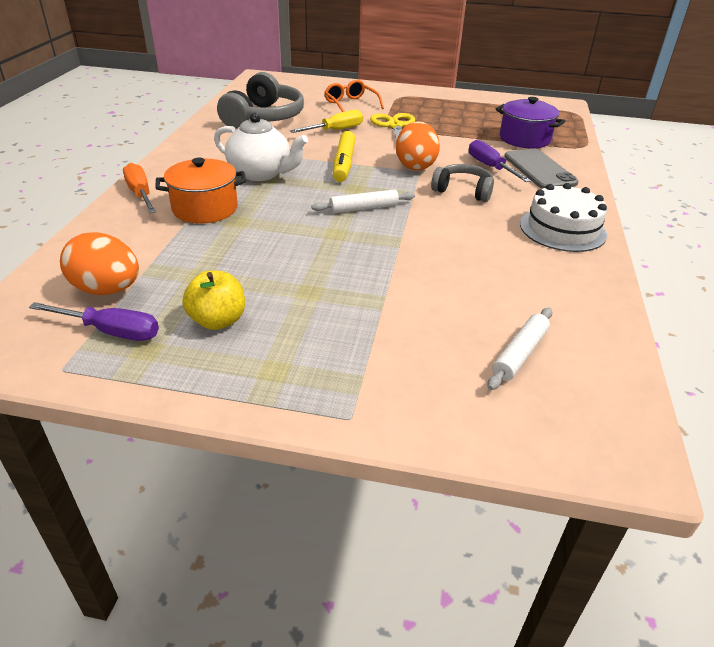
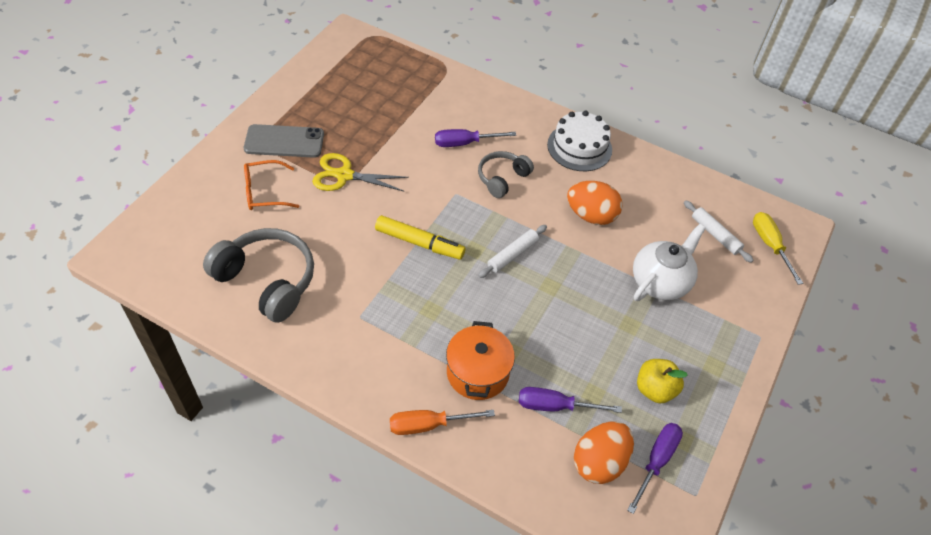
camera: 75 degrees left, 15 degrees up
white teapot [214,113,308,181] -> white teapot moved to [633,224,706,301]
yellow screwdriver [290,110,363,133] -> yellow screwdriver moved to [753,212,803,285]
white rolling pin [311,189,415,213] -> white rolling pin turned 45 degrees clockwise [478,225,547,278]
orange egg [396,121,440,170] -> orange egg moved to [567,181,622,225]
purple pot [496,97,565,148] -> none
grey phone [504,149,579,189] -> grey phone moved to [244,124,324,158]
none -> purple screwdriver [519,387,622,413]

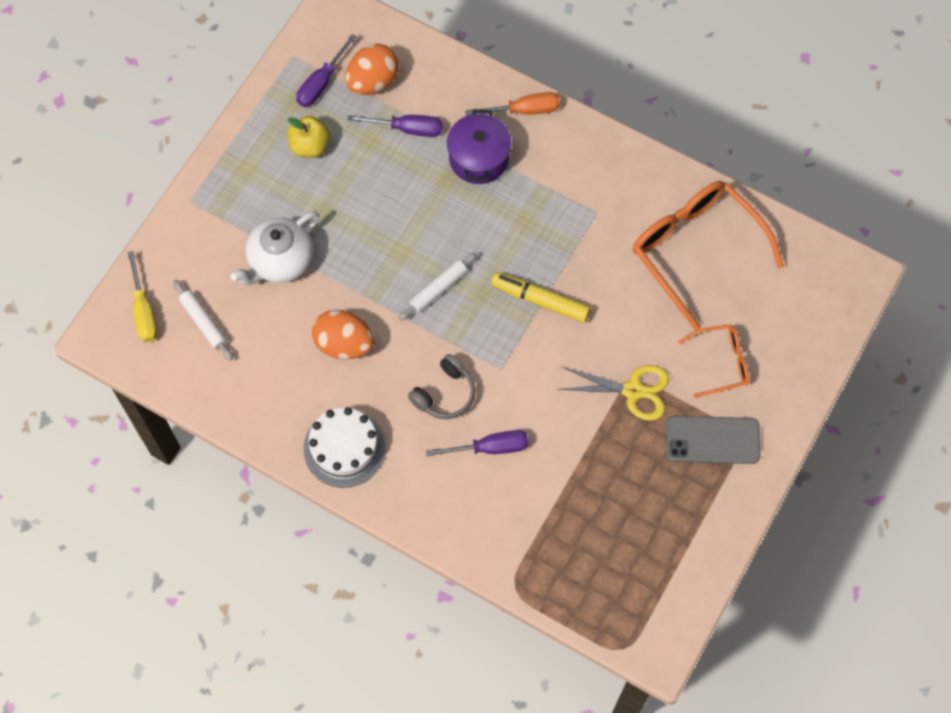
camera: 175 degrees left, 15 degrees up
grey headphones [203,228,314,323] -> orange glasses [633,181,784,330]
orange pot [446,321,515,400] -> purple pot [447,109,511,184]

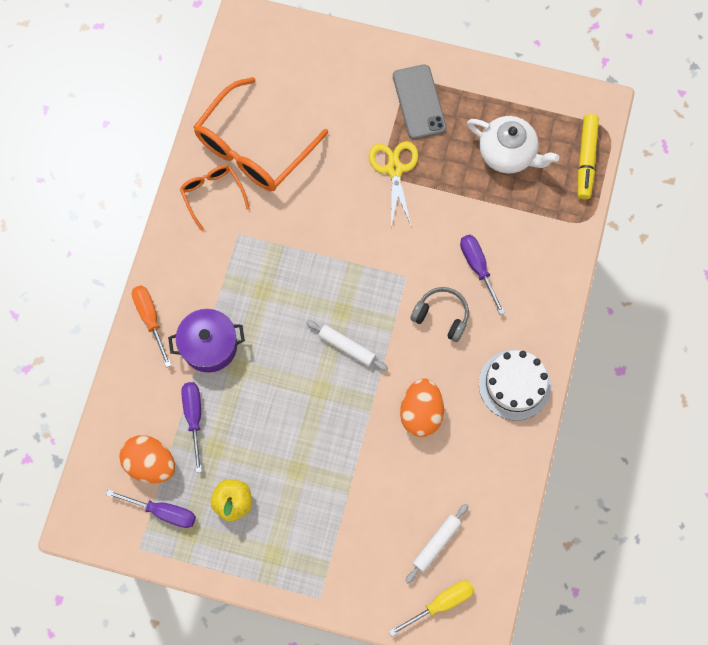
camera: 105 degrees left, 5 degrees up
white teapot [231,211,320,285] -> white teapot moved to [467,116,559,174]
yellow marker [491,272,591,323] -> yellow marker moved to [578,114,599,199]
orange glasses [679,324,749,398] -> orange glasses moved to [180,165,250,231]

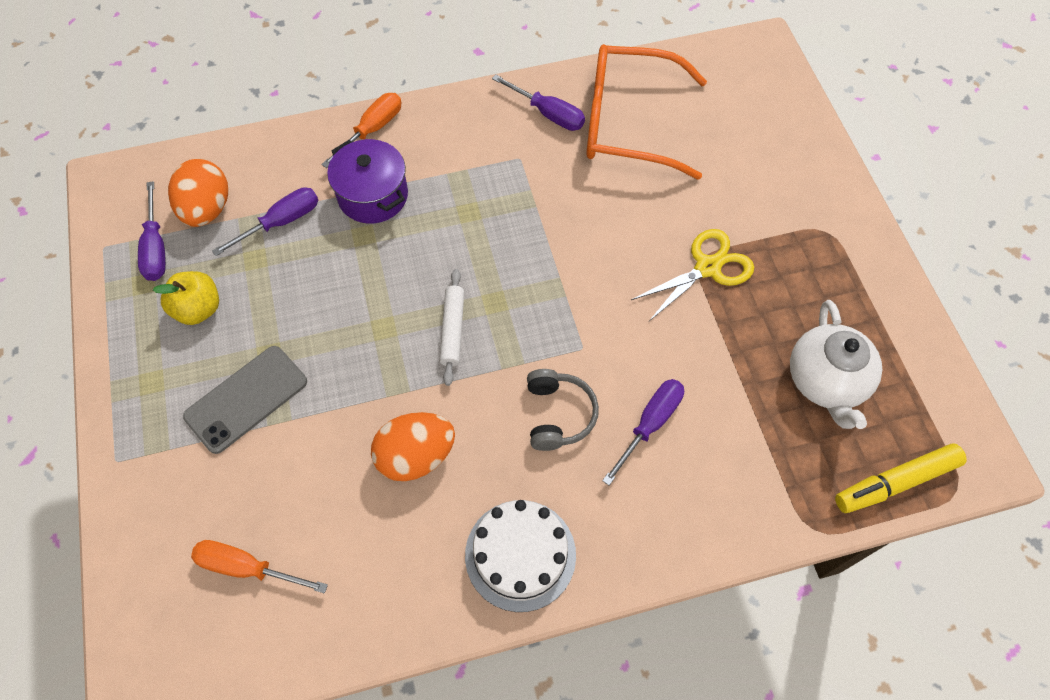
camera: 60 degrees right, 10 degrees down
orange glasses [180,165,250,231] -> purple screwdriver [492,75,585,131]
yellow screwdriver [389,580,474,636] -> none
grey phone [393,64,447,139] -> grey phone moved to [183,346,307,454]
white rolling pin [405,504,468,583] -> orange screwdriver [191,540,328,594]

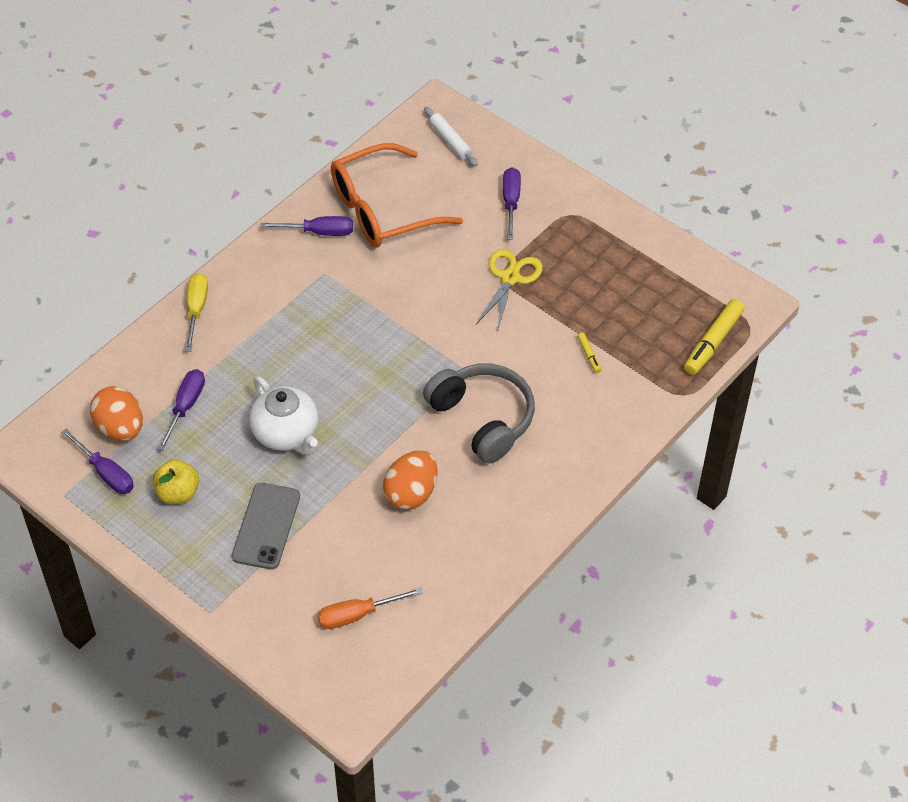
camera: 35 degrees left, 10 degrees down
orange screwdriver [321,93,401,168] -> yellow screwdriver [185,273,208,352]
purple pot [327,139,408,224] -> none
white rolling pin [440,269,464,386] -> white rolling pin moved to [424,107,478,167]
white cake [465,500,576,612] -> none
grey headphones [527,369,599,451] -> grey headphones [423,363,535,464], size x1.70
purple screwdriver [602,379,684,485] -> purple screwdriver moved to [503,167,521,240]
white teapot [790,300,882,429] -> white teapot moved to [249,376,318,455]
none -> yellow marker [577,333,601,373]

